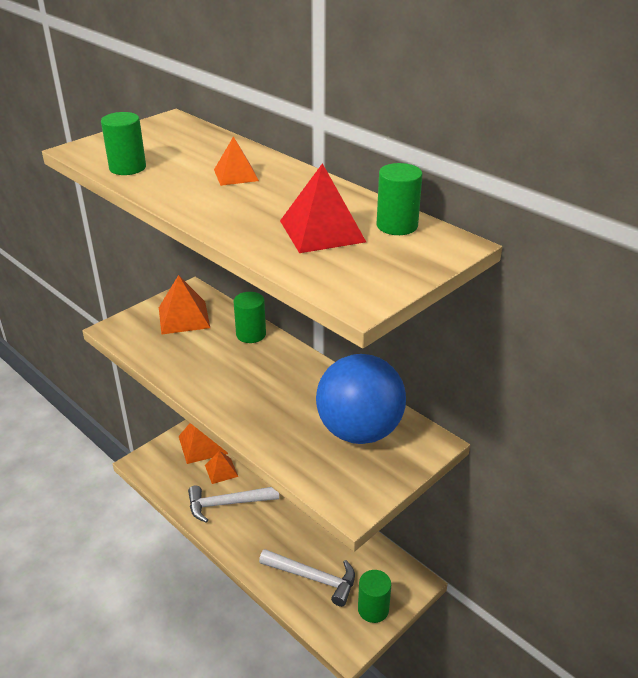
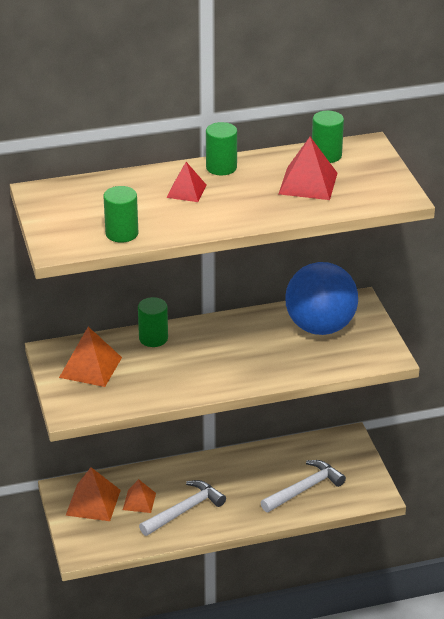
camera: 60 degrees left, 0 degrees up
white hammer [188,486,279,523] -> white hammer turned 150 degrees counterclockwise [139,480,226,536]
orange pyramid [214,136,259,186] -> red pyramid [166,162,206,202]
green cylinder [358,570,391,623] -> green cylinder moved to [206,122,237,175]

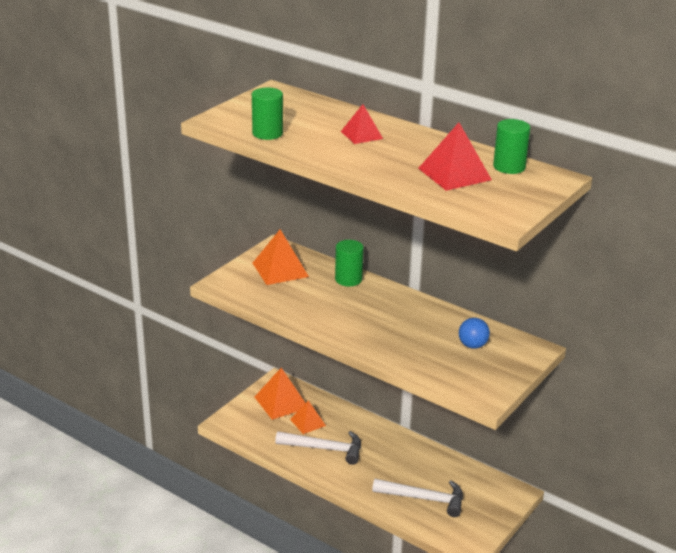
camera: 50 degrees right, 5 degrees down
green cylinder [206,122,237,175] -> none
blue ball [285,262,358,335] -> blue ball [459,318,490,349], size x0.41

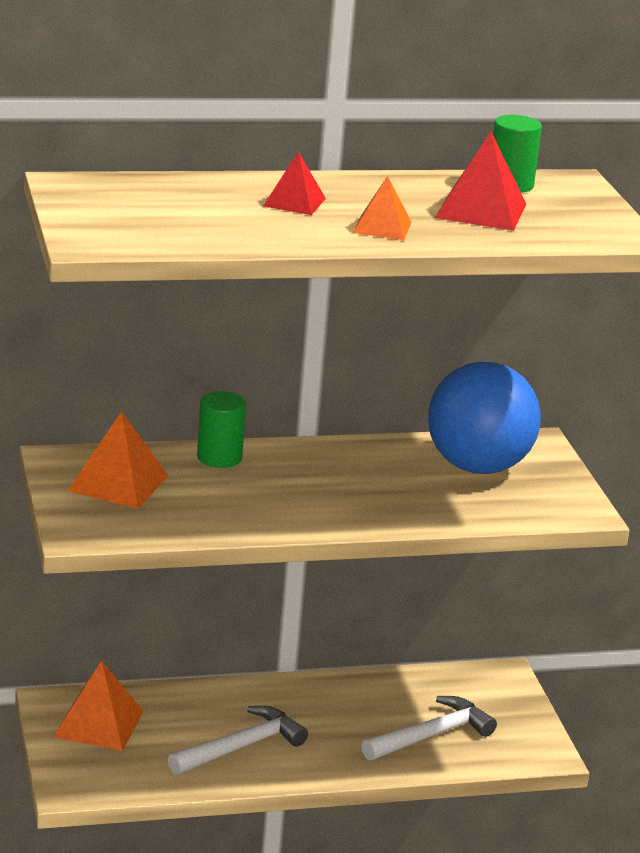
camera: 50 degrees left, 5 degrees down
green cylinder [252,87,283,140] -> none
orange pyramid [290,401,326,434] -> orange pyramid moved to [353,176,412,240]
blue ball [459,318,490,349] -> blue ball [428,361,541,474], size x2.41

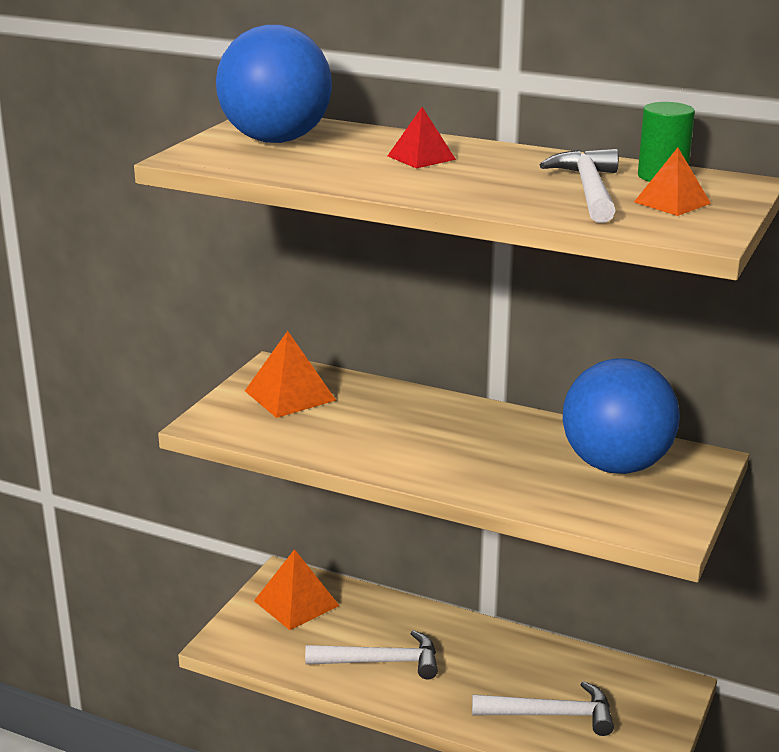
camera: 40 degrees right, 0 degrees up
green cylinder [197,391,246,468] -> none
orange pyramid [353,176,412,240] -> orange pyramid moved to [634,148,711,216]
red pyramid [435,131,526,231] -> white hammer [540,149,619,223]
none -> blue ball [216,25,332,143]

